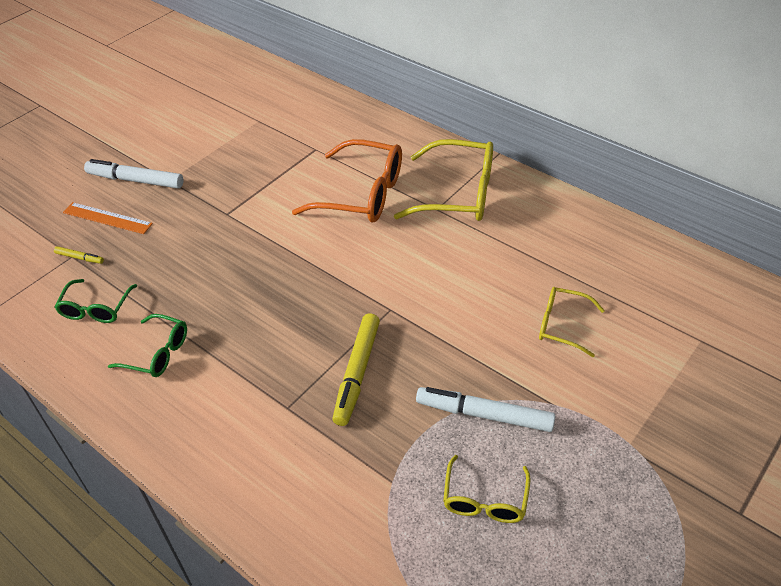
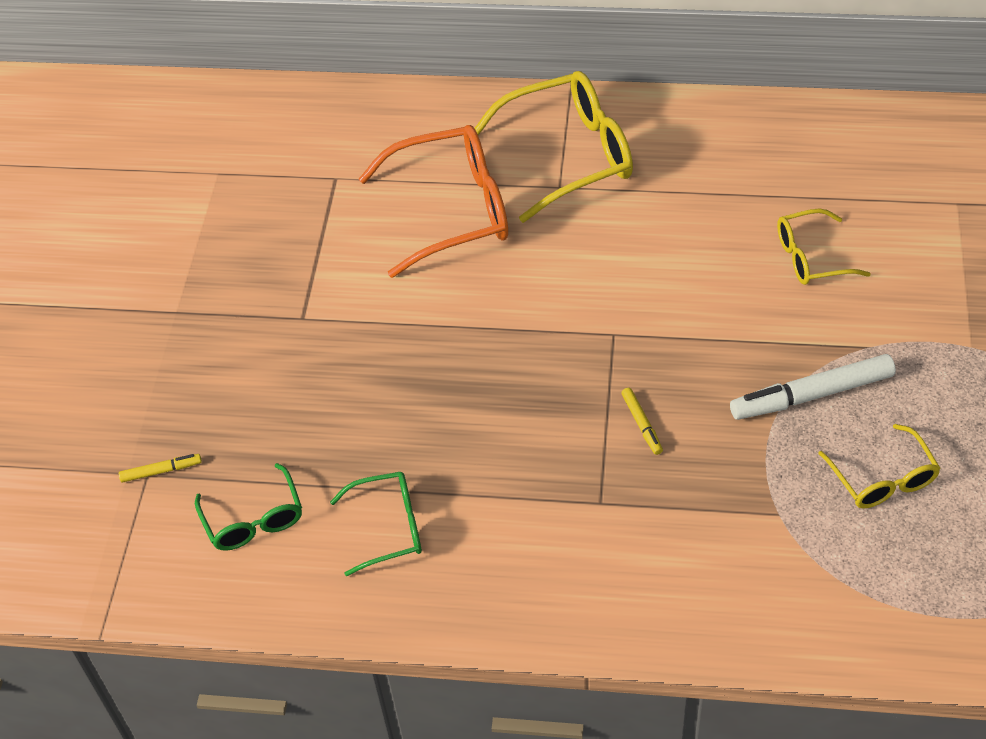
camera: 30 degrees left, 5 degrees up
orange ruler [63,202,153,234] -> none
white marker [84,159,184,188] -> none
yellow marker [332,313,380,426] -> yellow marker [621,388,663,455], size x0.47

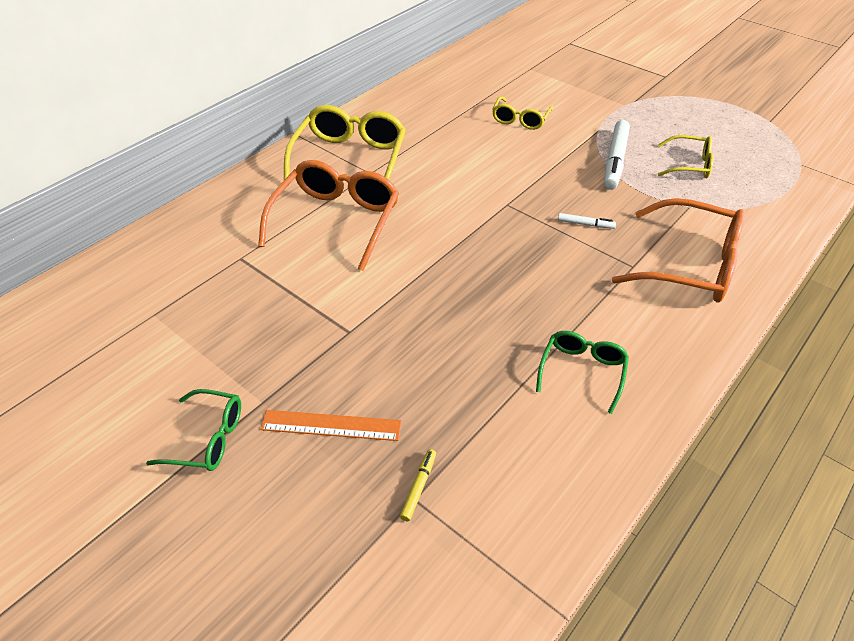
camera: 60 degrees left, 5 degrees down
green glasses [195,463,302,551] -> green glasses moved to [146,389,241,471]
yellow marker [621,388,663,455] -> white marker [558,213,616,229]
none -> orange ruler [260,410,401,441]
none -> orange glasses [612,198,745,303]

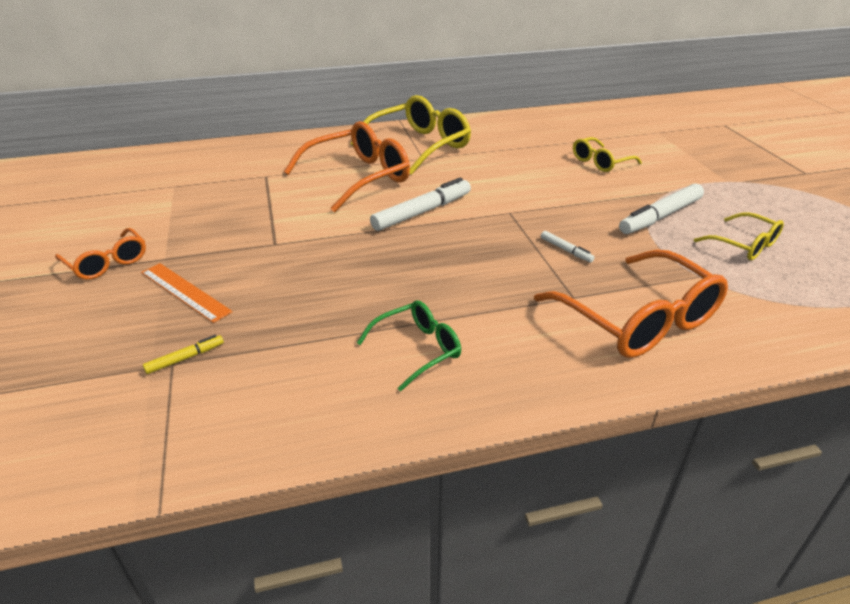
camera: 35 degrees right, 10 degrees down
green glasses [146,389,241,471] -> orange glasses [55,228,146,280]
none -> white marker [370,177,471,231]

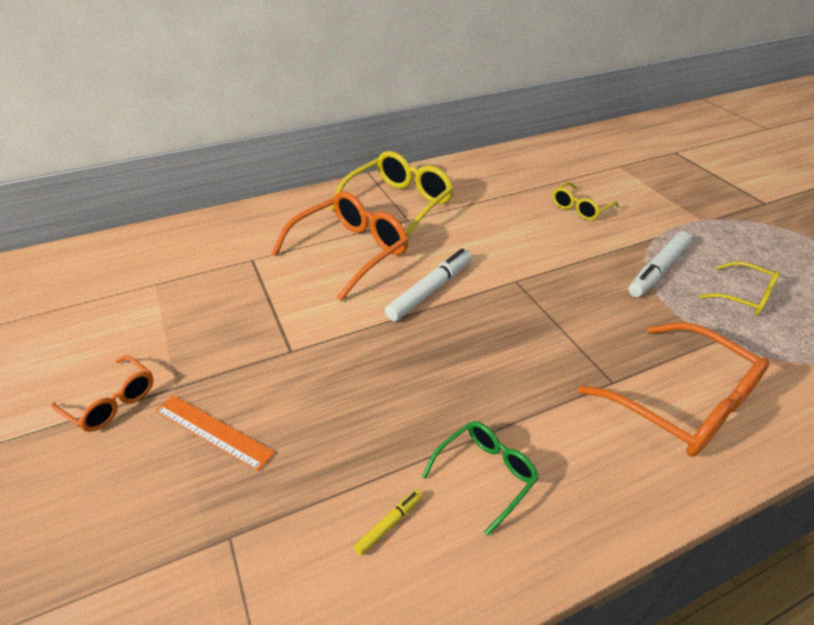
camera: 10 degrees left, 5 degrees up
yellow marker [143,335,224,374] -> yellow marker moved to [354,490,422,556]
white marker [541,231,595,263] -> none

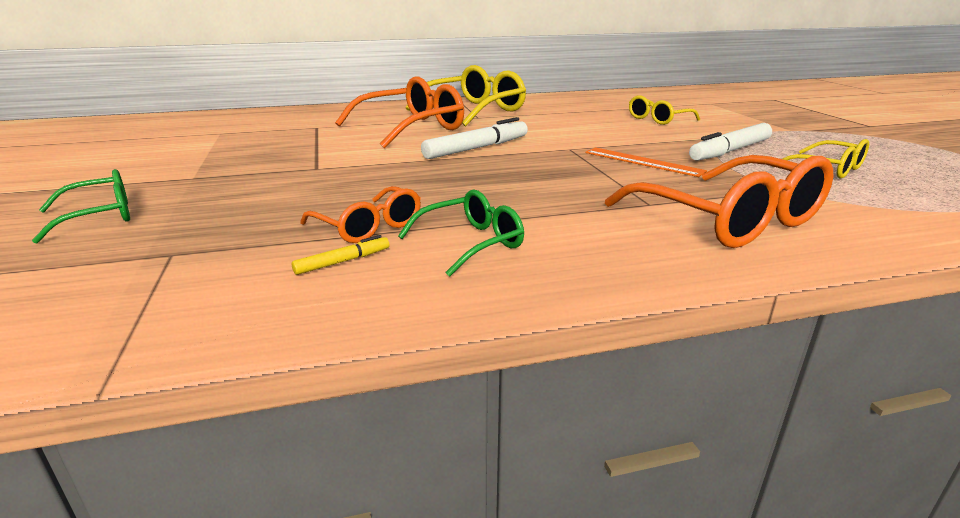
camera: 10 degrees right, 15 degrees down
orange glasses [51,355,154,432] -> orange glasses moved to [300,186,421,243]
orange ruler [155,395,275,471] -> orange ruler moved to [585,147,707,177]
none -> green glasses [32,169,130,243]

